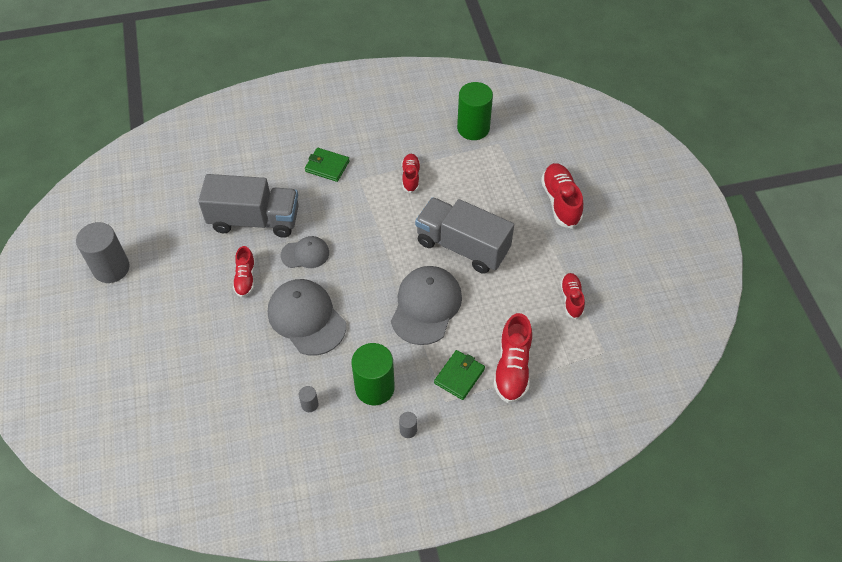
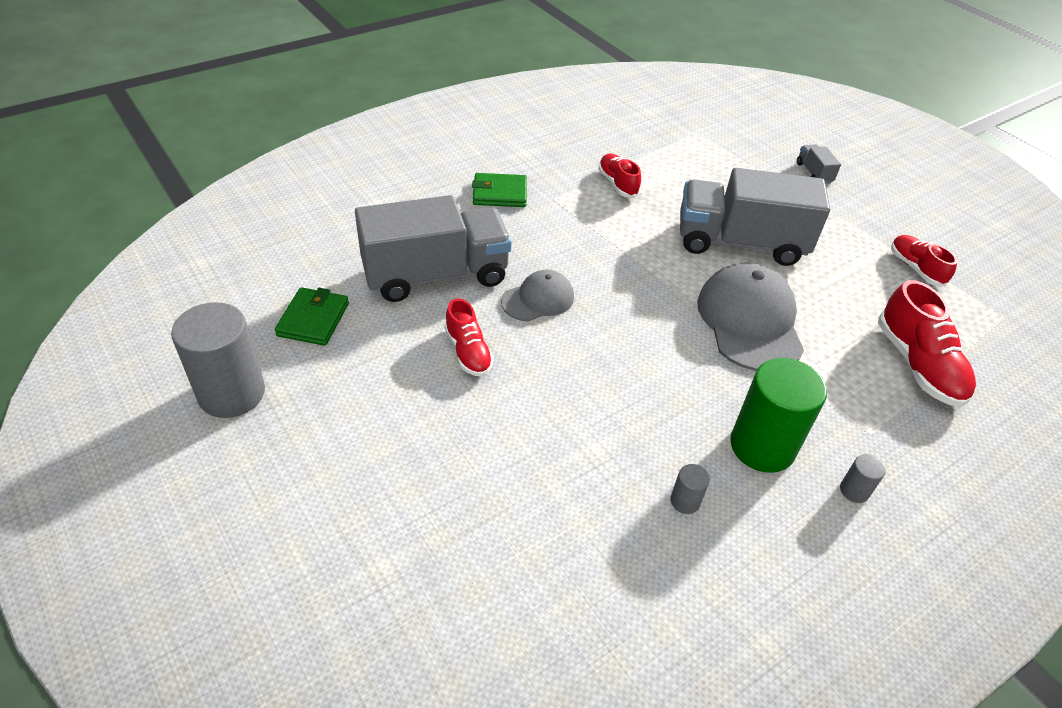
camera: 25 degrees left, 10 degrees down
grey cap [268,279,346,355] -> none
green wallet [434,350,485,400] -> green wallet moved to [275,287,349,346]
green cylinder [457,82,493,140] -> none
red shoe [541,163,583,229] -> grey truck [797,144,841,184]

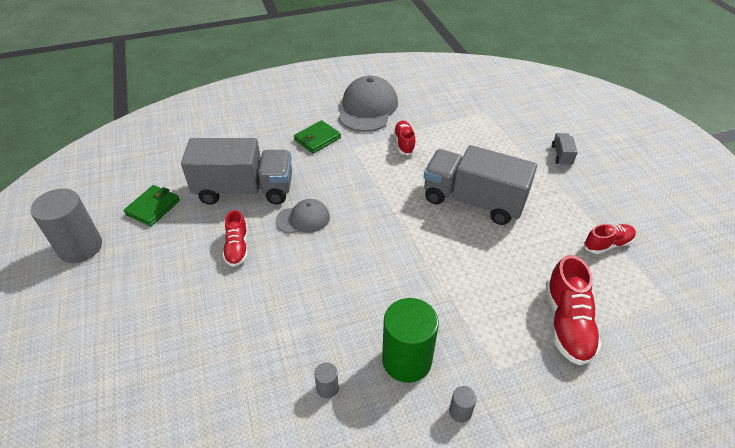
camera: 20 degrees right, 0 degrees up
green wallet [472,173,527,207] -> green wallet turned 60 degrees counterclockwise [294,120,341,154]
grey cap [697,262,804,371] -> grey cap moved to [338,75,398,132]
red shoe [891,235,957,286] -> red shoe turned 75 degrees clockwise [584,224,636,254]

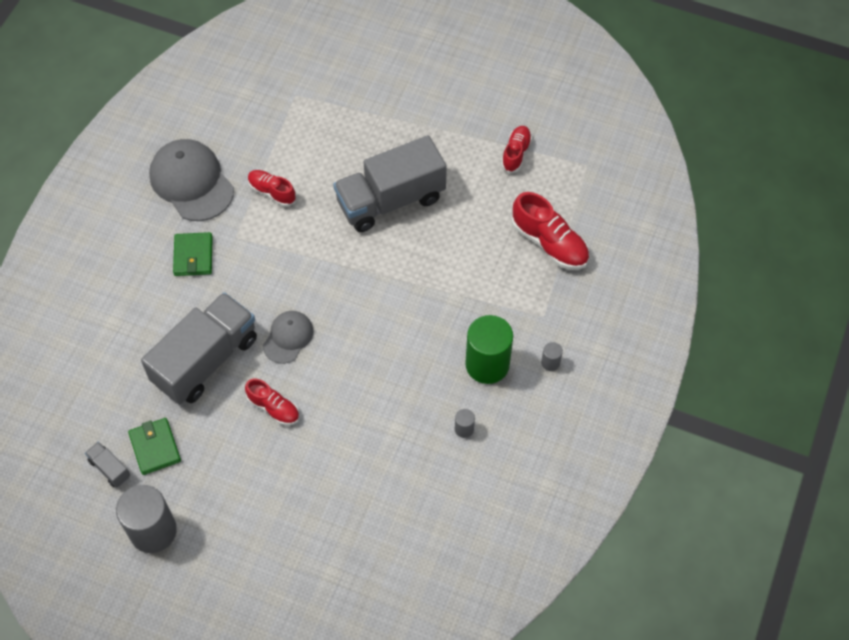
camera: 50 degrees left, 15 degrees up
grey truck [552,133,578,165] -> grey truck moved to [85,442,130,488]

